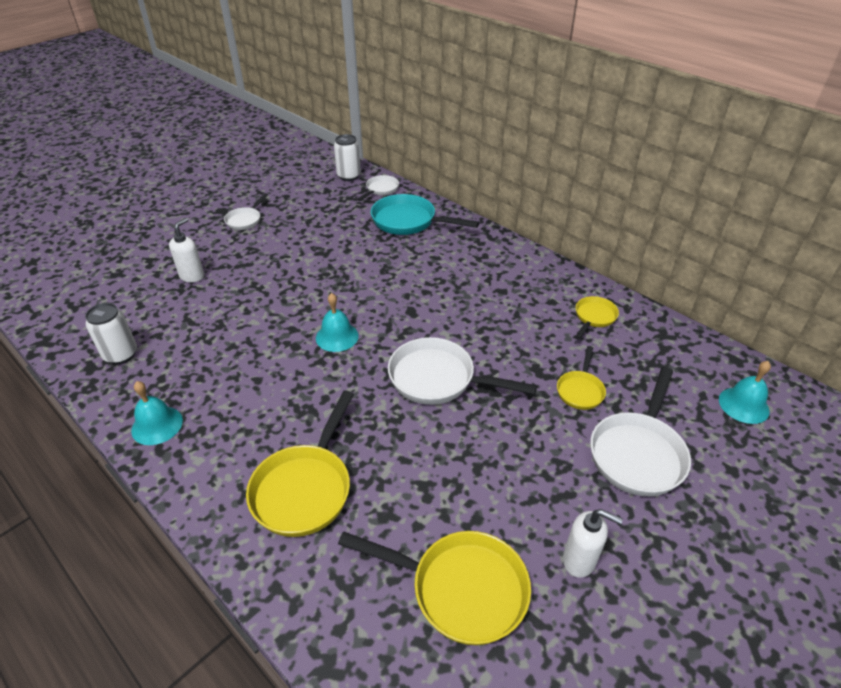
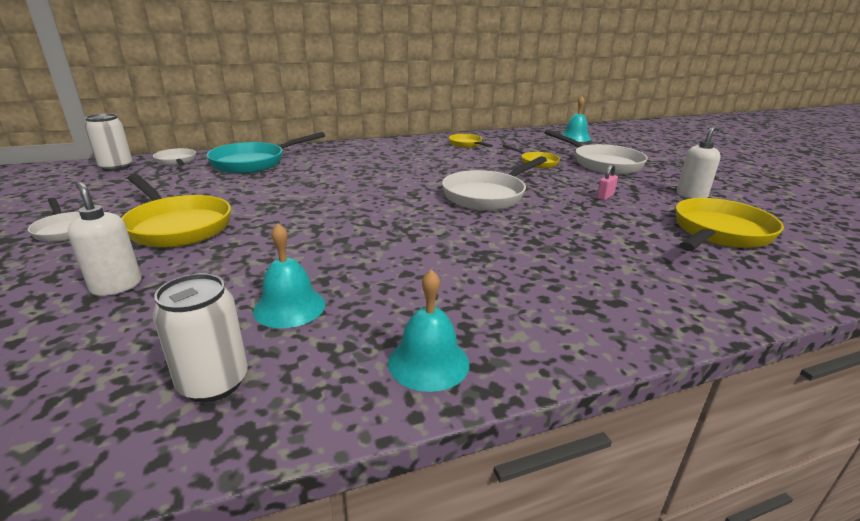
camera: 65 degrees left, 15 degrees down
yellow pan [246,390,354,537] -> yellow pan moved to [121,174,231,247]
turquoise bell [316,293,359,352] -> turquoise bell moved to [253,223,325,328]
none -> pink padlock [597,164,618,200]

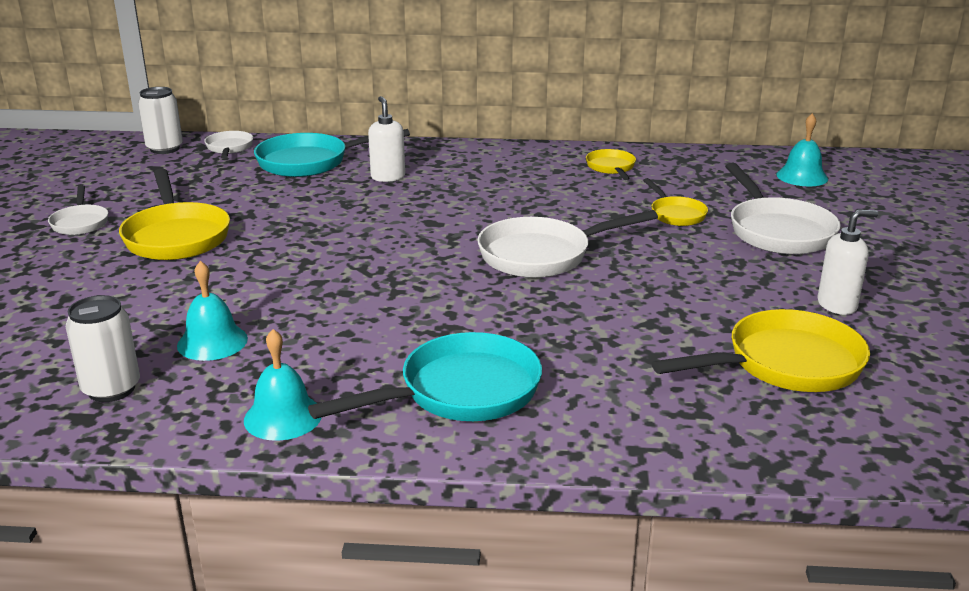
camera: 25 degrees right, 0 degrees up
white soap dispenser [68,182,141,296] -> white soap dispenser moved to [368,96,405,182]
pink padlock [597,164,618,200] -> none
none -> turquoise pan [308,332,542,421]

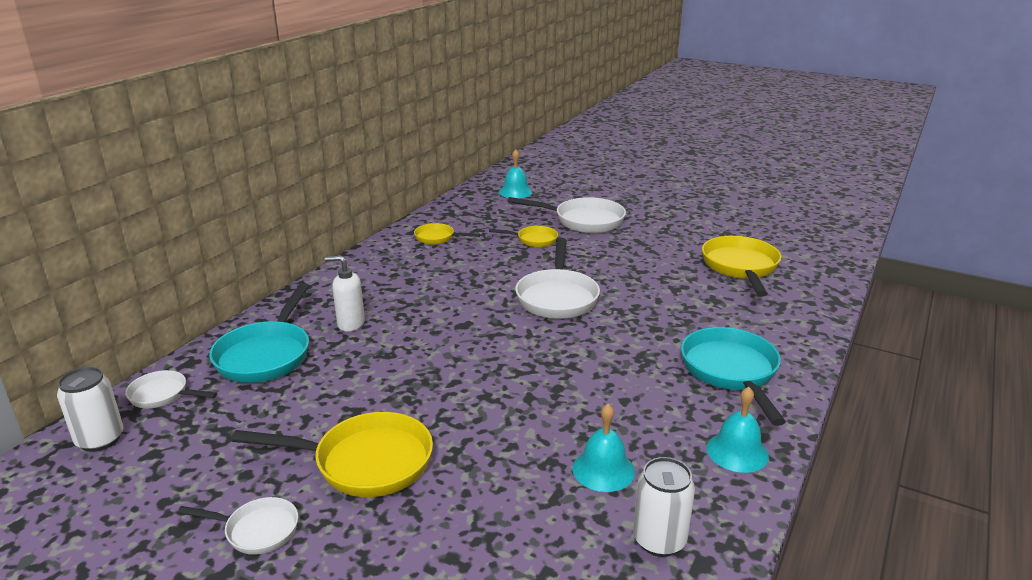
camera: 65 degrees left, 0 degrees up
white soap dispenser [817,210,878,315] -> none

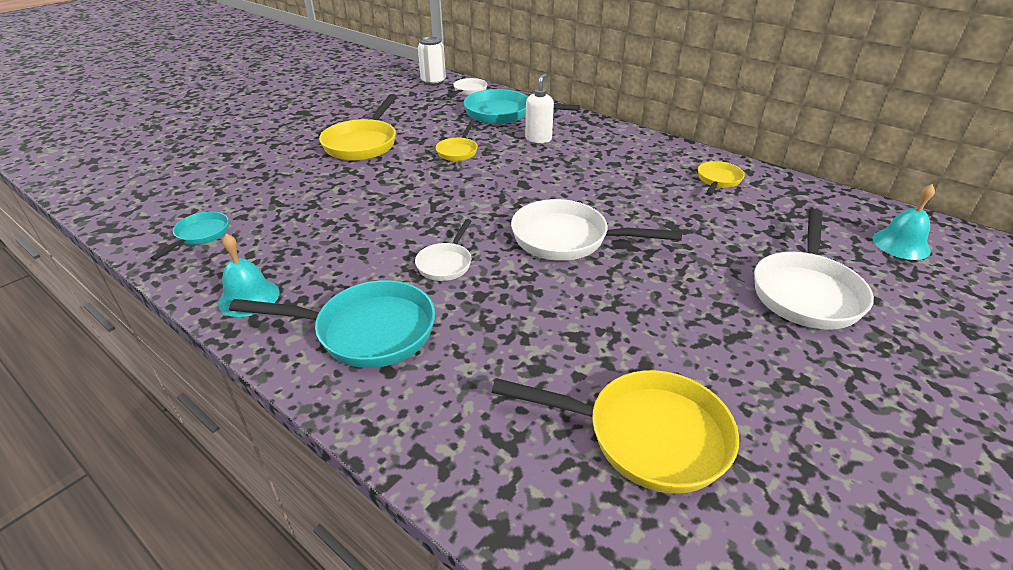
camera: 100 degrees right, 10 degrees up
white pan [177,497,298,555] -> white pan moved to [415,219,472,281]
yellow pan [489,226,558,247] -> yellow pan moved to [436,122,478,161]
turquoise bell [572,403,635,492] -> none
white can [633,457,695,557] -> turquoise pan [150,212,229,261]

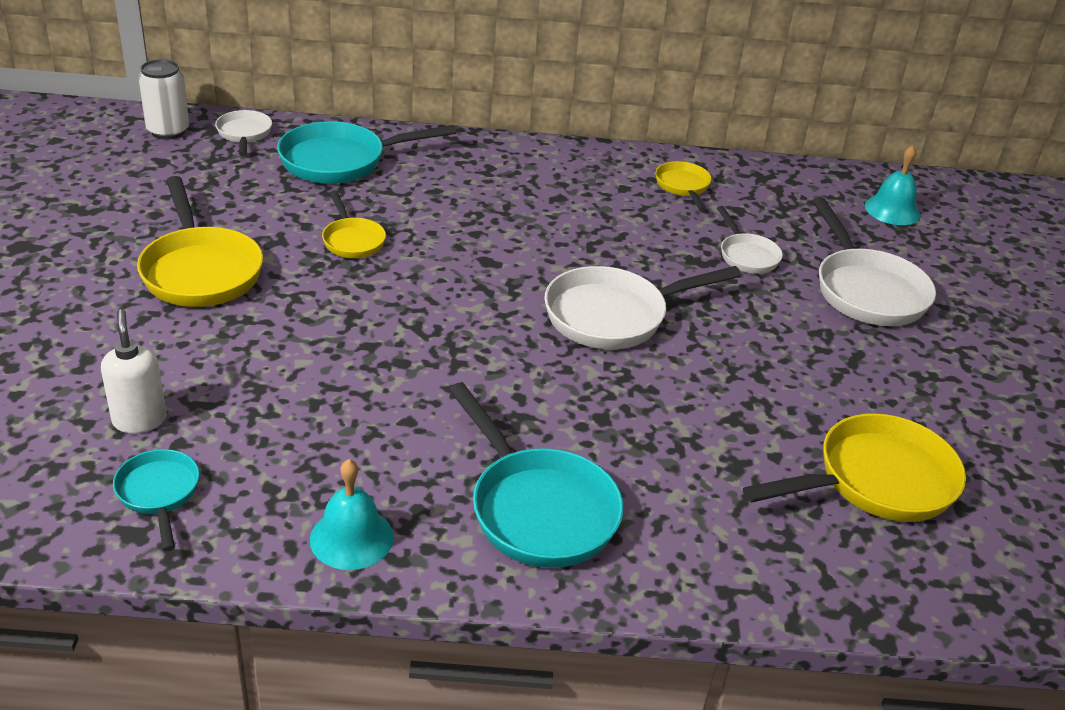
camera: 40 degrees left, 0 degrees up
turquoise pan [229,280,435,368] -> turquoise pan turned 90 degrees clockwise [448,382,624,568]
white pan [415,219,472,281] -> white pan moved to [717,206,783,274]
white soap dispenser [525,74,554,143] -> white soap dispenser moved to [101,309,167,433]

